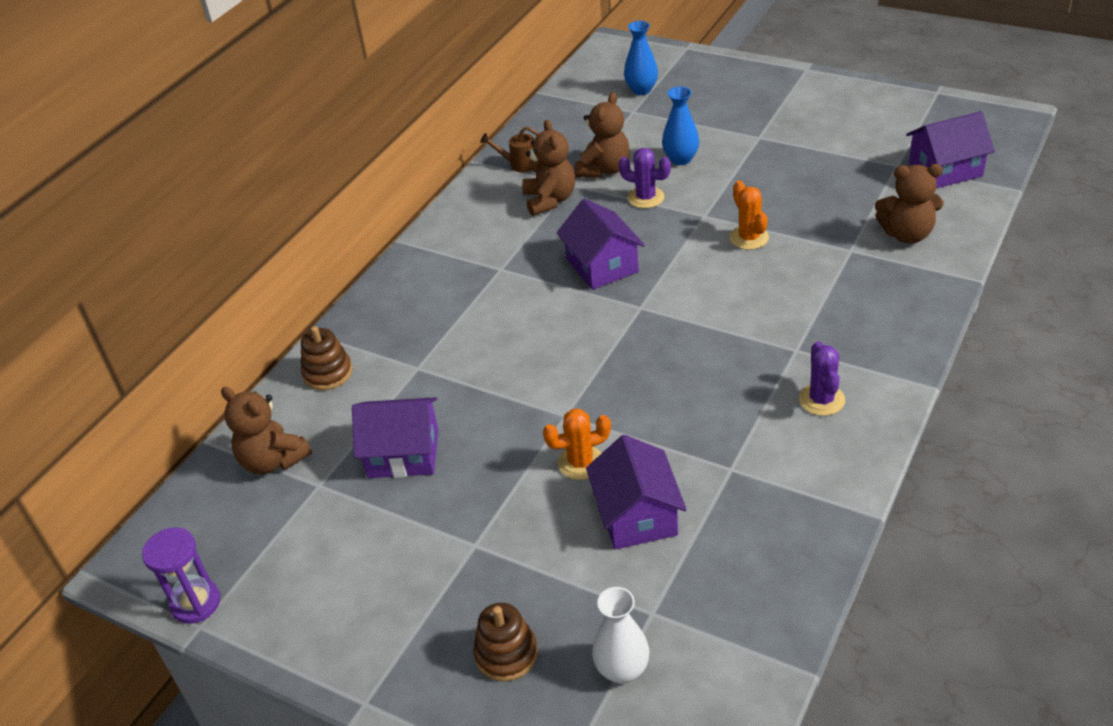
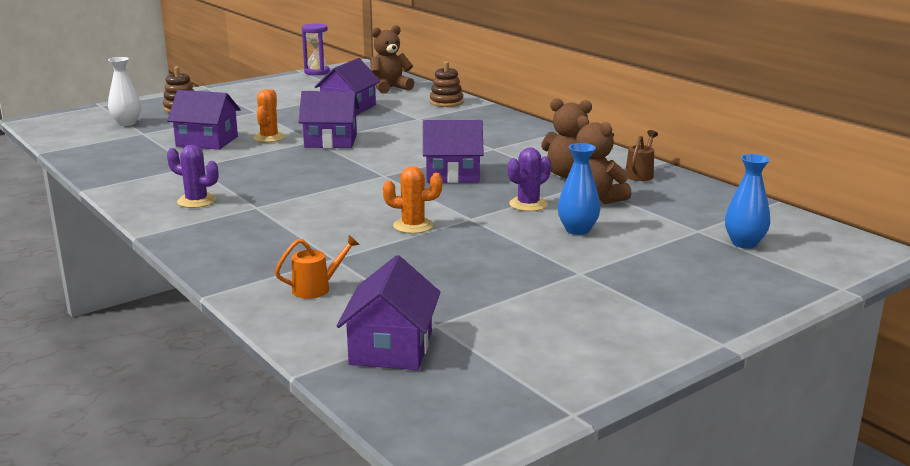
camera: 110 degrees right, 20 degrees down
brown teddy bear [875,164,944,244] -> orange watering can [275,235,360,299]
none -> purple house [298,91,359,148]

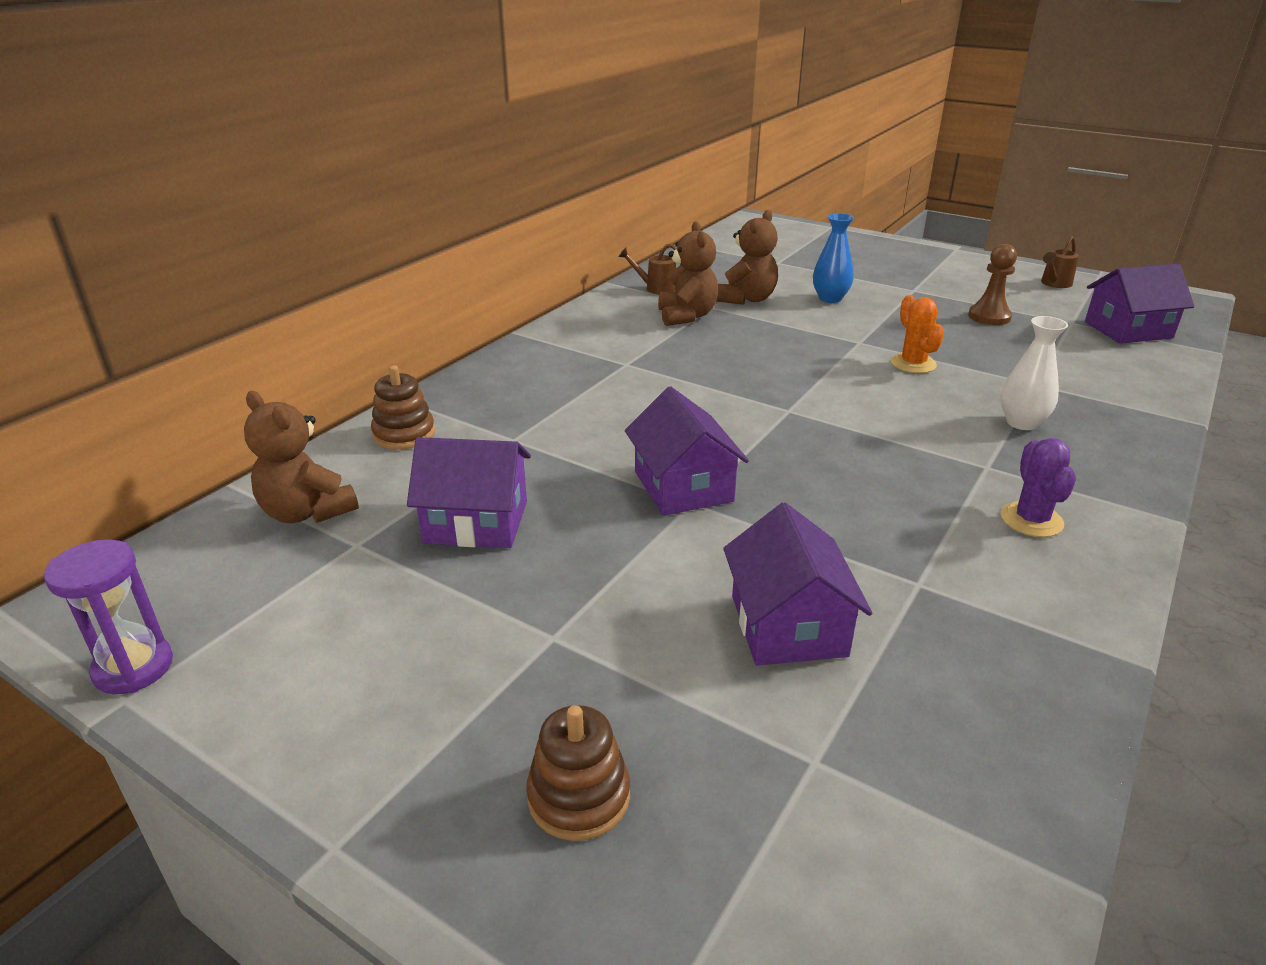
camera: 110 degrees left, 10 degrees up
white vase [108,57,141,126] -> white vase moved to [1000,316,1068,430]
orange cactus [253,89,285,142] -> none
orange watering can [275,235,360,299] -> none
purple house [423,120,484,183] -> none
purple cactus [508,148,551,211] -> none
blue vase [725,154,770,248] -> none
none -> brown pawn [968,244,1017,325]
none -> brown watering can [1041,236,1079,288]

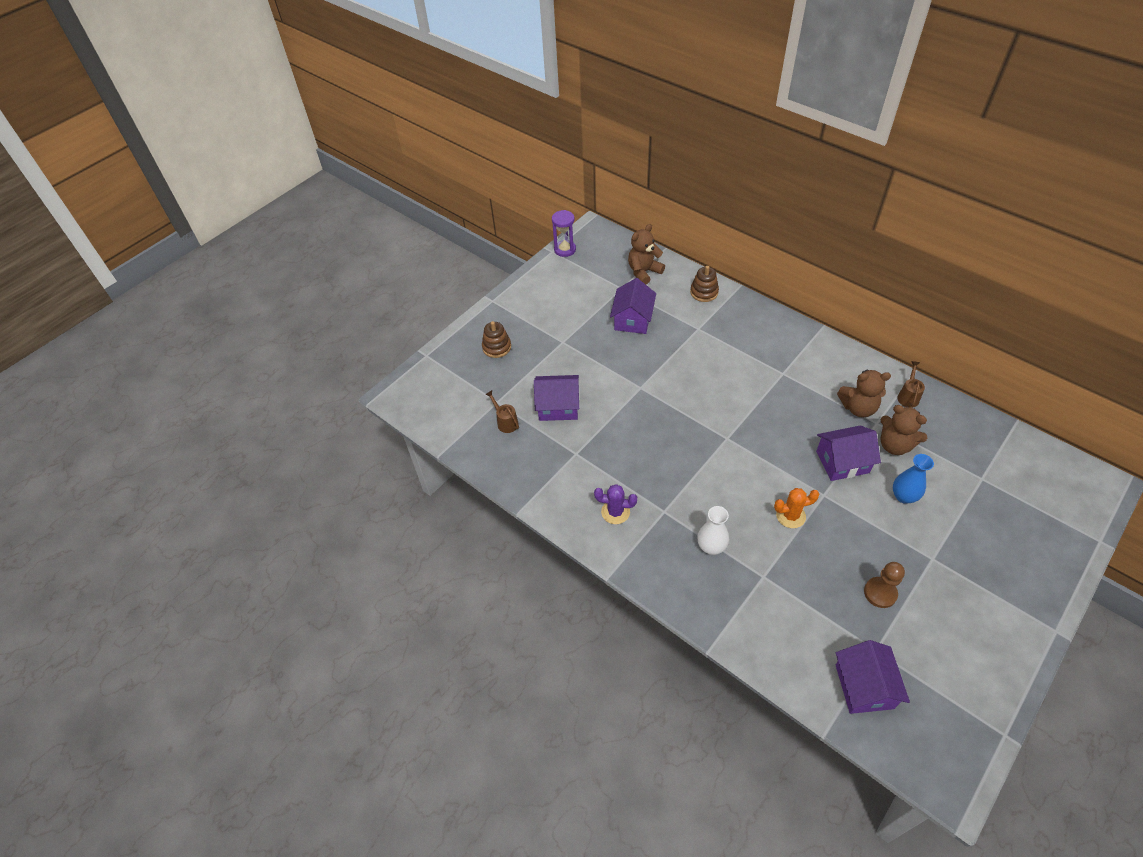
camera: 100 degrees right, 20 degrees up
purple house [625,386,749,516] -> purple house moved to [816,425,881,481]
brown watering can [1041,236,1079,288] -> brown watering can moved to [485,390,519,433]

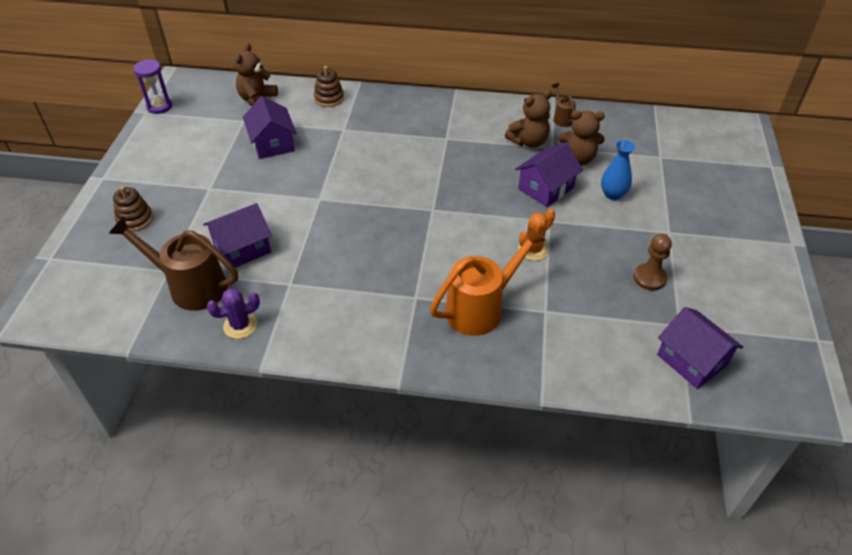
camera: 35 degrees left, 5 degrees down
brown watering can [485,390,519,433] -> brown watering can [109,216,238,311], size x2.14
purple cactus [594,484,637,524] -> purple cactus moved to [207,288,260,339]
white vase [697,506,729,555] -> orange watering can [430,226,546,336]

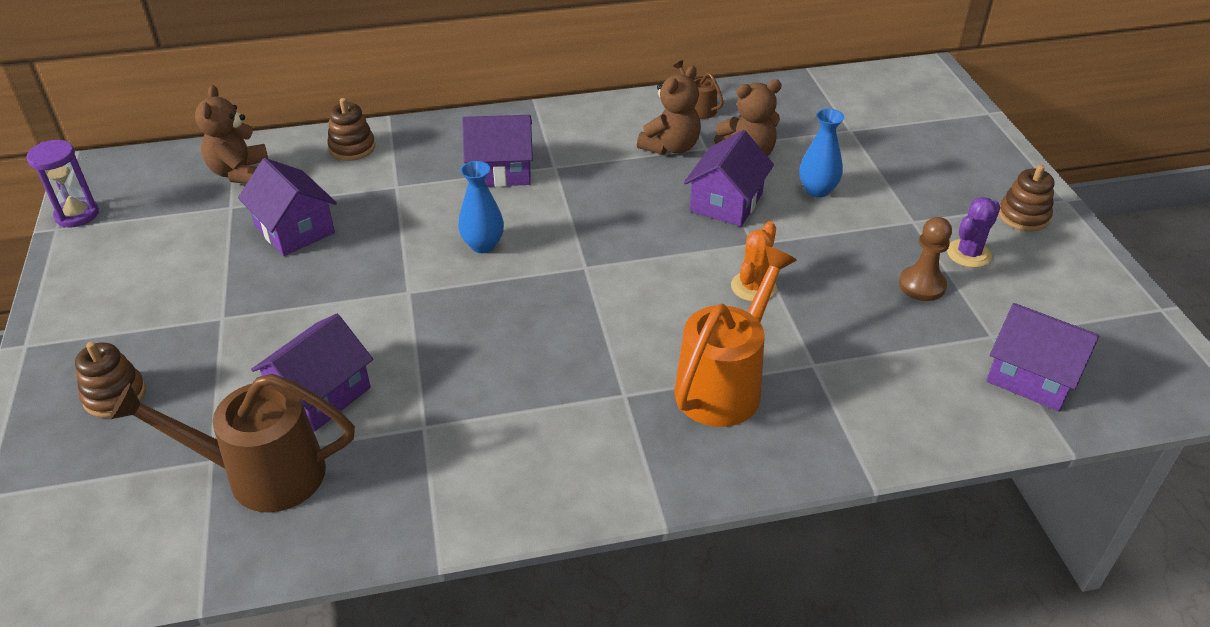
camera: 20 degrees left, 5 degrees down
purple cactus [207,288,260,339] -> purple cactus moved to [947,197,1001,268]
none -> blue vase [458,161,504,253]
none -> purple house [462,115,533,187]
none -> brown stacking toy [999,165,1055,231]

